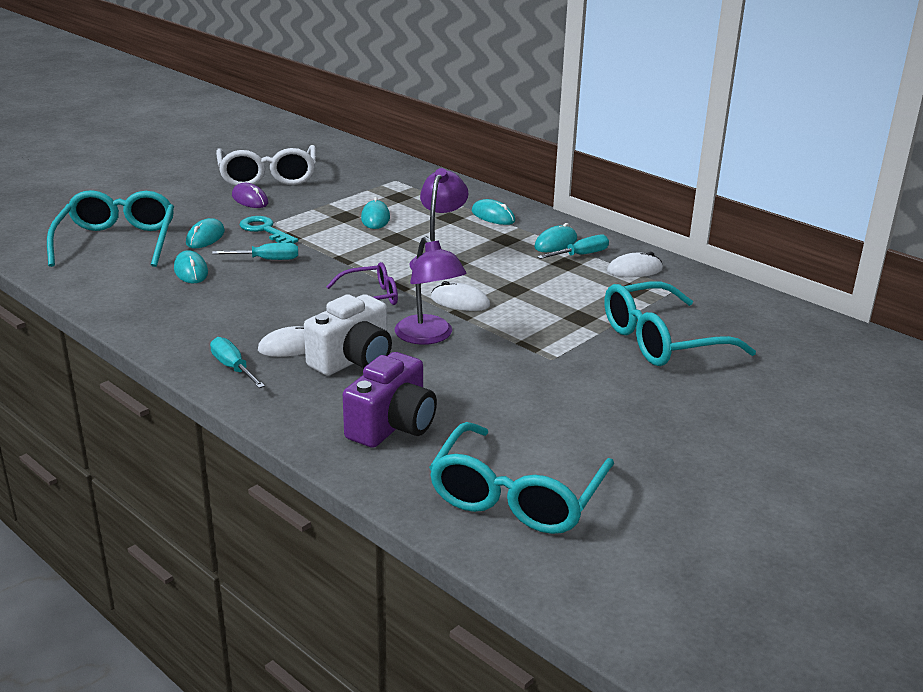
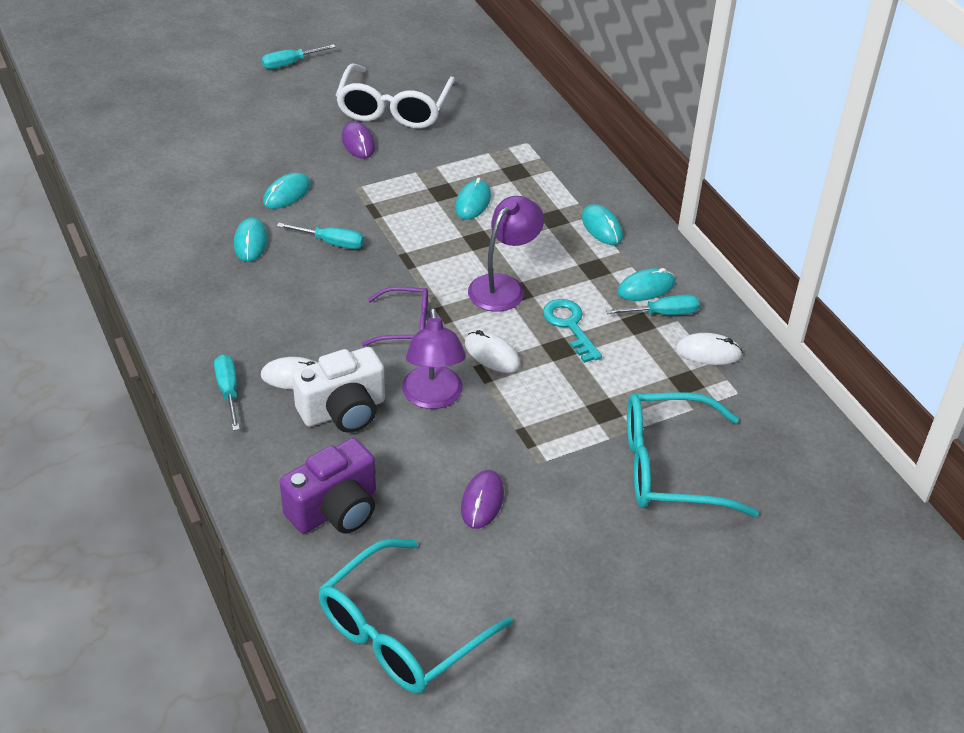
camera: 20 degrees right, 15 degrees up
turquoise glasses [47,190,174,267] -> none
turquoise key [240,216,298,243] -> turquoise key moved to [543,299,602,363]
none -> turquoise screwdriver [261,44,336,69]
none -> purple mouse [461,470,504,529]

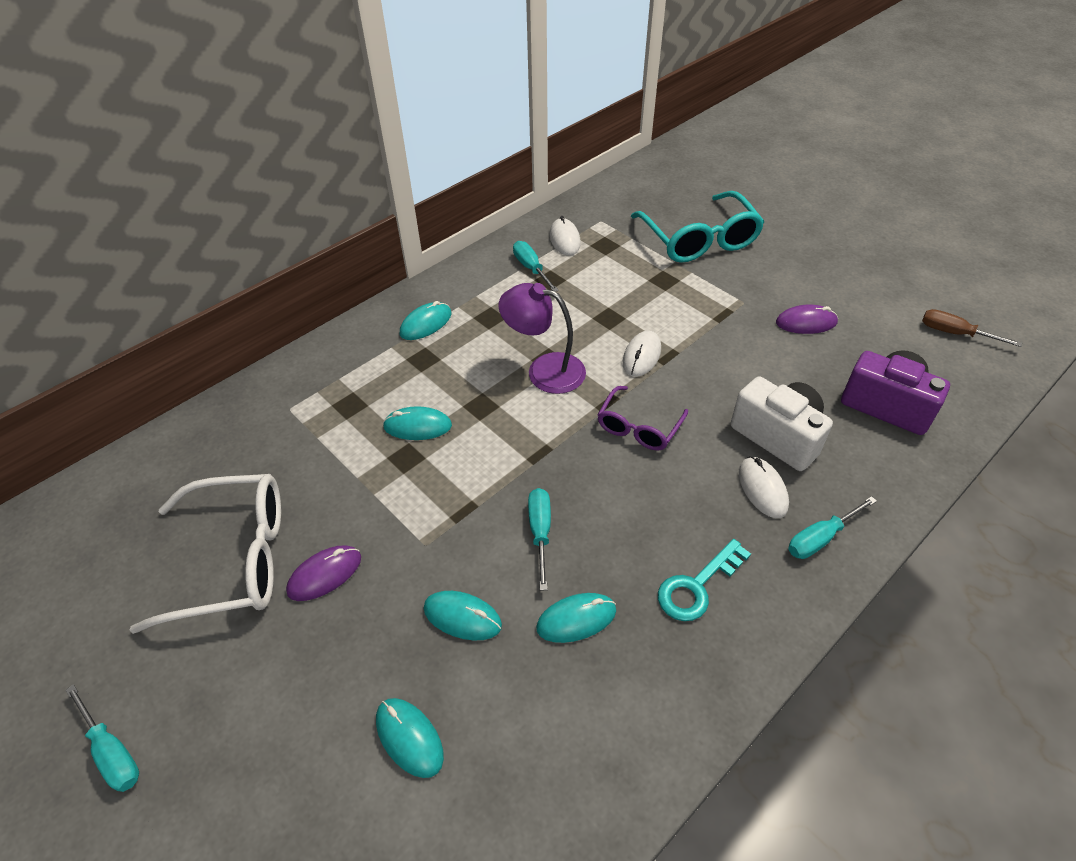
camera: 105 degrees left, 5 degrees up
turquoise glasses [319,539,513,694] -> brown screwdriver [922,309,1022,347]
purple glasses [362,287,428,346] -> purple glasses turned 135 degrees counterclockwise [597,386,688,451]
purple lamp [402,308,466,409] -> none
turquoise key [543,299,602,363] -> turquoise key moved to [658,539,751,621]
turquoise mouse [617,268,675,301] -> turquoise mouse moved to [376,698,444,778]

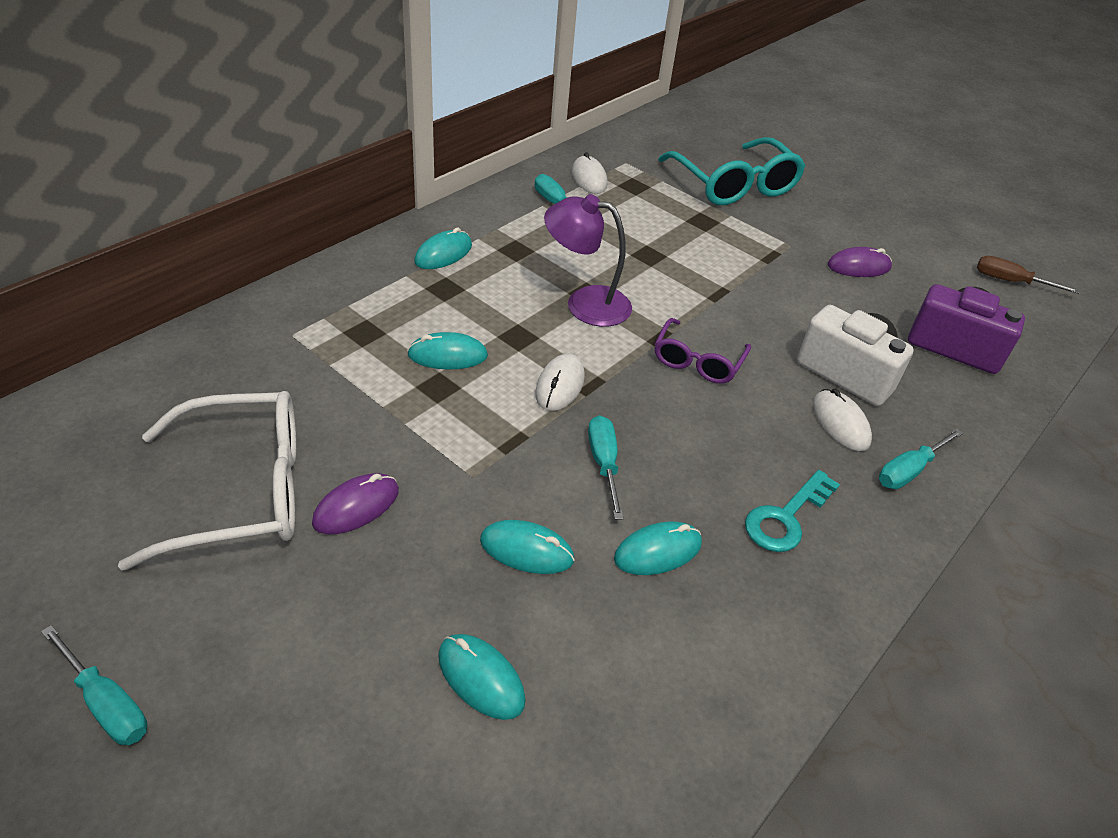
camera: 10 degrees left, 5 degrees down
white mouse [623,331,661,377] -> white mouse moved to [535,354,585,411]

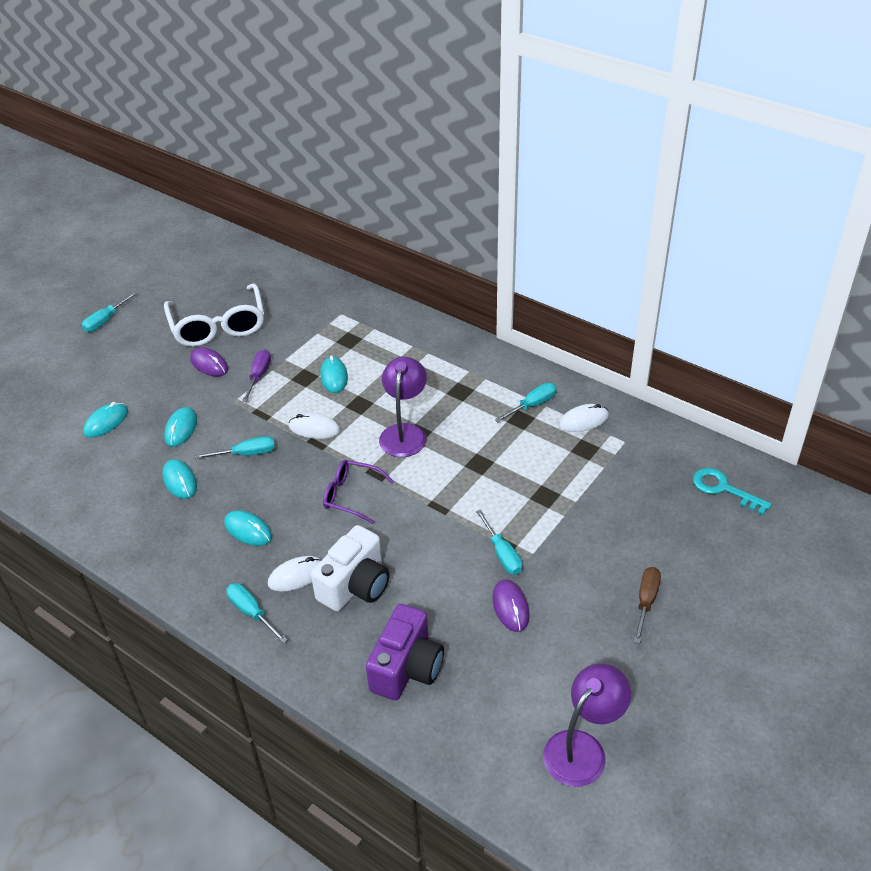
camera: 90 degrees right, 0 degrees up
turquoise mouse [414,228,472,269] -> turquoise mouse moved to [224,510,272,546]
turquoise glasses [658,137,805,205] -> none
turquoise key [745,470,840,552] -> turquoise key moved to [693,468,772,515]
brown screwdriver [977,256,1080,294] -> brown screwdriver moved to [634,567,661,644]
none -> purple screwdriver [242,350,271,402]
none -> turquoise screwdriver [476,510,522,575]
none -> purple lamp [543,663,631,787]

